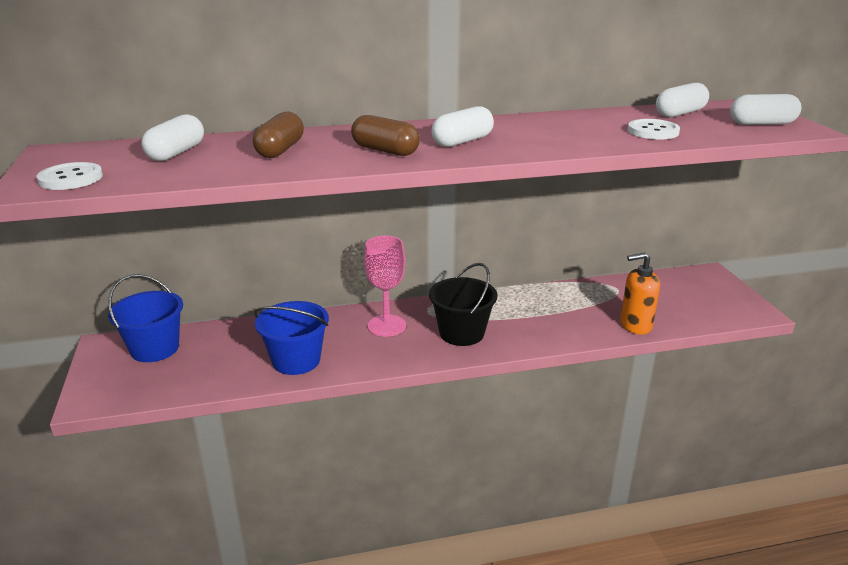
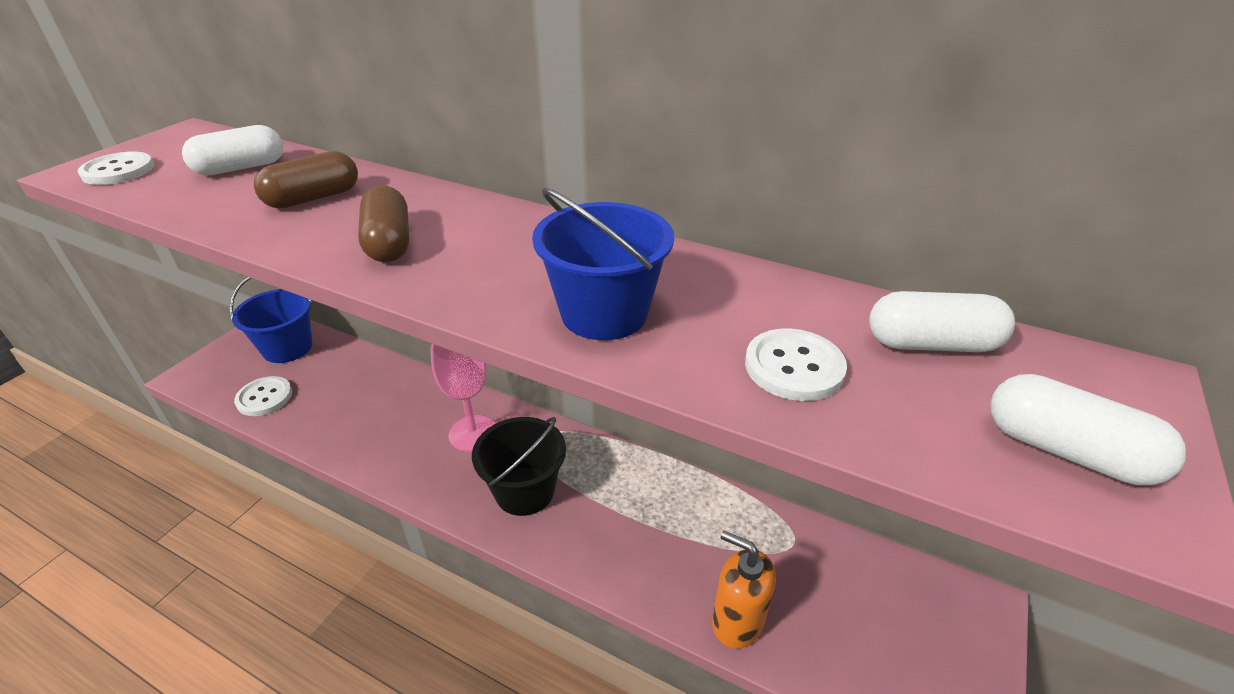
camera: 40 degrees right, 10 degrees up
blue bucket [254,301,329,375] -> blue bucket moved to [532,188,674,340]
white capsule [432,106,494,147] -> none
none -> white button [234,376,292,416]

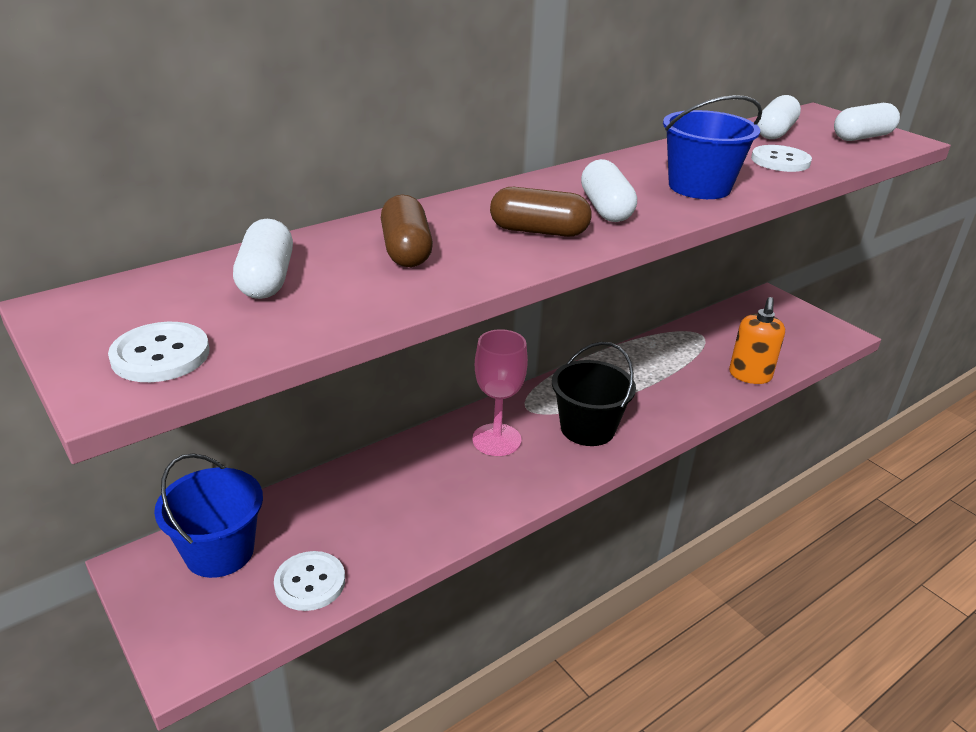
camera: 65 degrees left, 5 degrees down
orange soap dispenser [712,531,776,649] -> orange soap dispenser turned 45 degrees counterclockwise [729,297,785,384]
none -> white capsule [581,159,637,222]

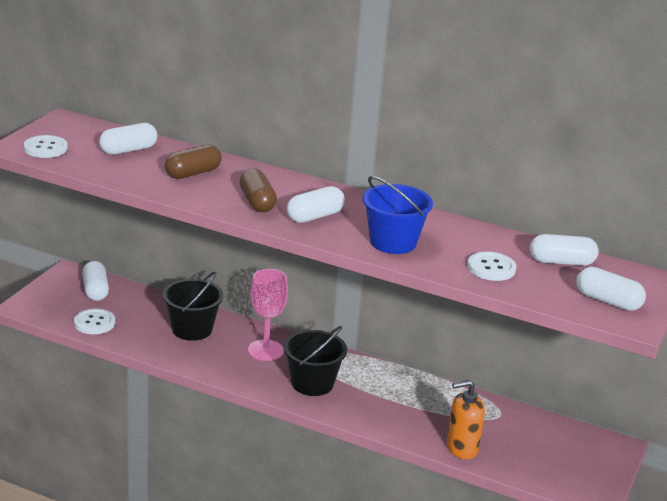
camera: 60 degrees right, 5 degrees down
blue bucket [154,453,263,578] -> white capsule [82,261,109,301]
none -> black bucket [162,272,223,341]

